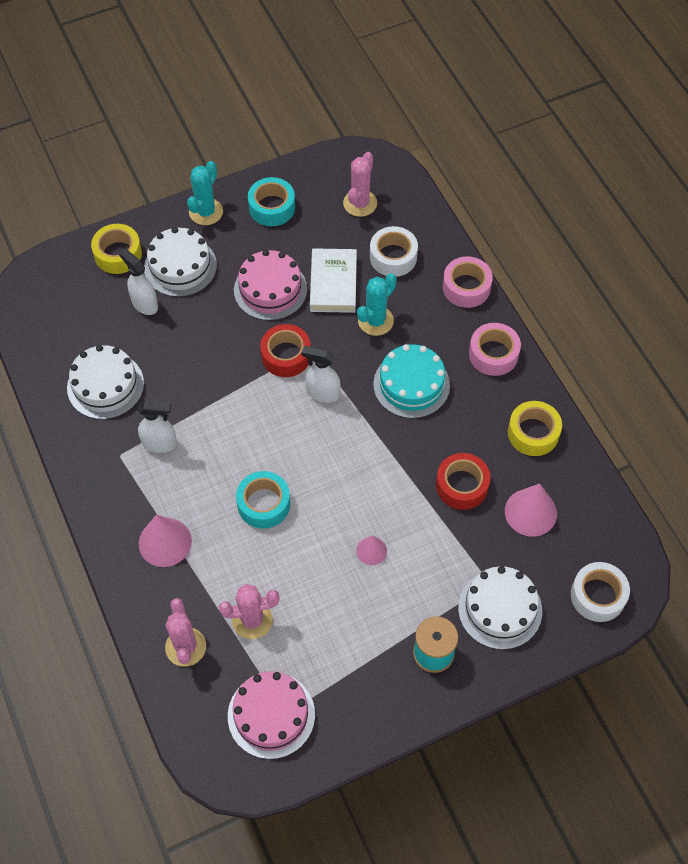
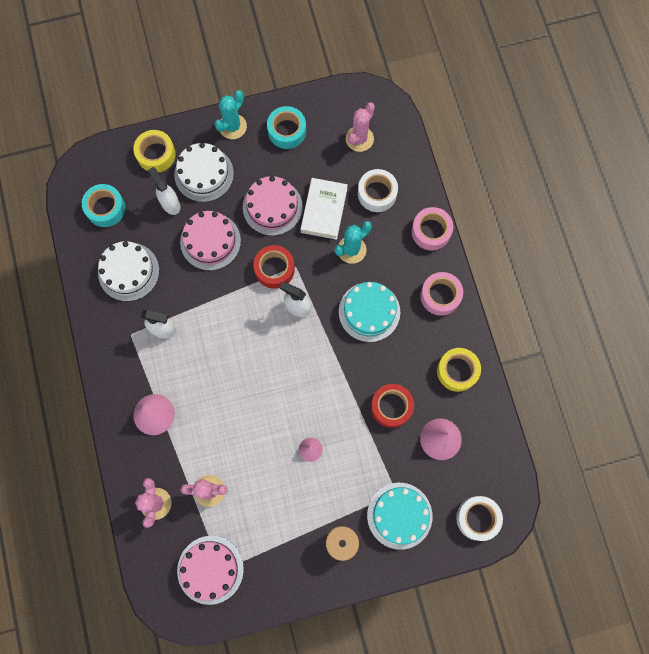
camera: 10 degrees right, 15 degrees up
turquoise tape [236,471,290,529] -> turquoise tape moved to [82,184,126,227]
white cake [458,566,542,650] -> turquoise cake [367,483,432,550]
none -> pink cake [180,211,241,270]

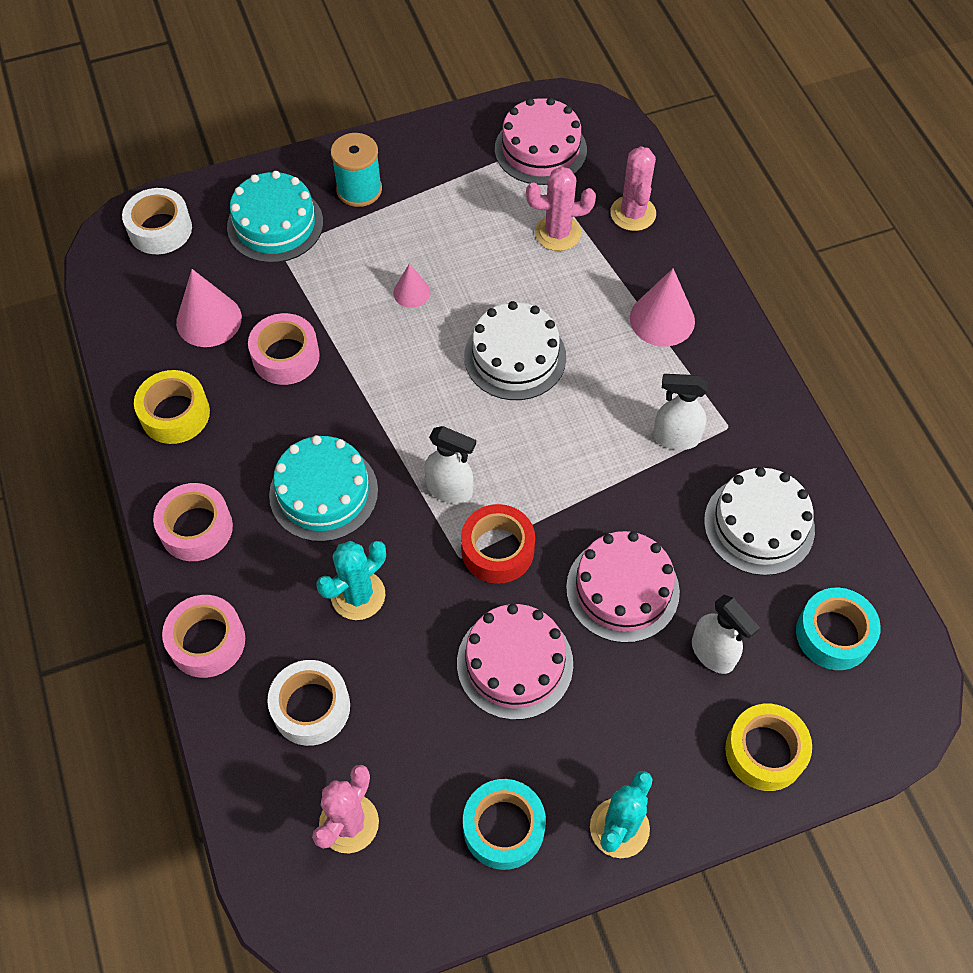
camera: 175 degrees right, 15 degrees down
white cake [174,143,234,202] -> white cake moved to [464,301,566,400]
white book [301,178,348,240] -> none
red tape [371,384,414,428] -> pink tape [248,313,320,385]

